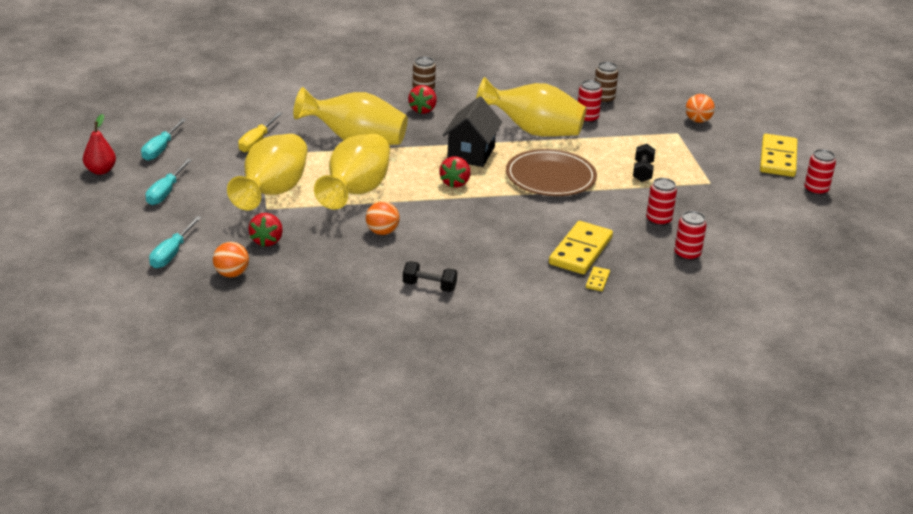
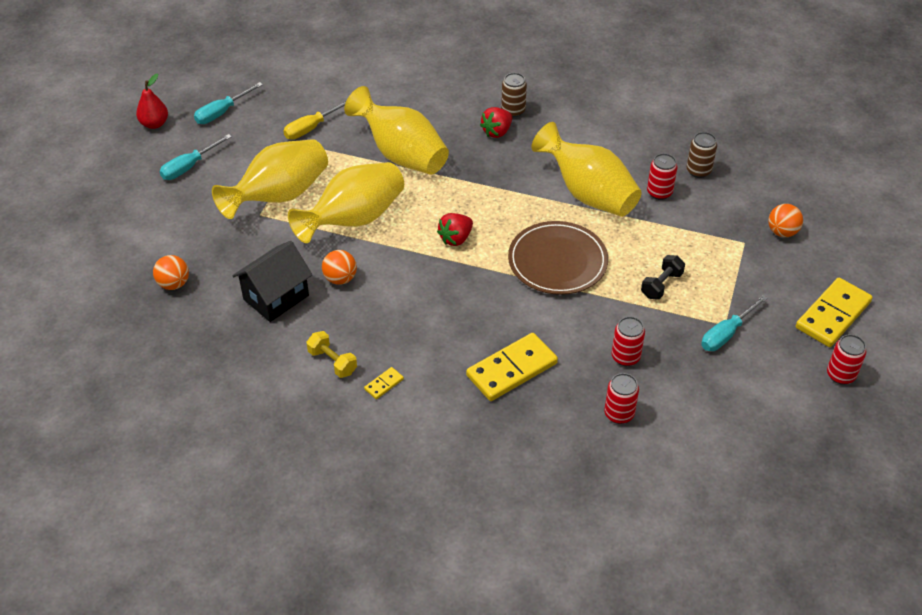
camera: 30 degrees right, 15 degrees up
turquoise screwdriver [149,216,202,268] -> turquoise screwdriver moved to [701,295,768,351]
red strawberry [248,213,283,247] -> none
black dumbbell [403,261,457,292] -> yellow dumbbell [306,331,357,378]
black house [443,96,502,167] -> black house moved to [232,241,312,322]
yellow domino [586,267,610,291] -> yellow domino moved to [364,367,404,399]

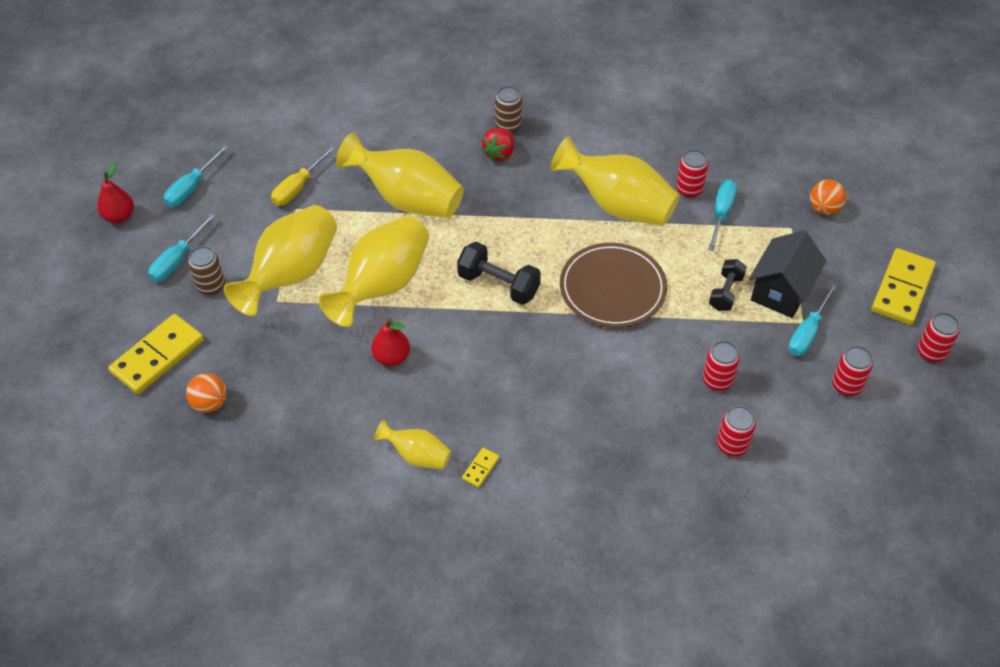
camera: 15 degrees left, 5 degrees up
black house [232,241,312,322] -> black house moved to [749,230,826,318]
yellow dumbbell [306,331,357,378] -> yellow vase [374,420,451,469]
orange ball [322,250,357,285] -> red pear [371,318,410,366]
red strawberry [437,213,473,246] -> black dumbbell [457,242,541,305]
yellow domino [466,333,558,401] -> yellow domino moved to [108,314,204,394]
brown can [687,132,717,178] -> brown can moved to [188,246,225,296]
none -> turquoise screwdriver [708,179,737,251]
none -> red can [832,346,873,396]

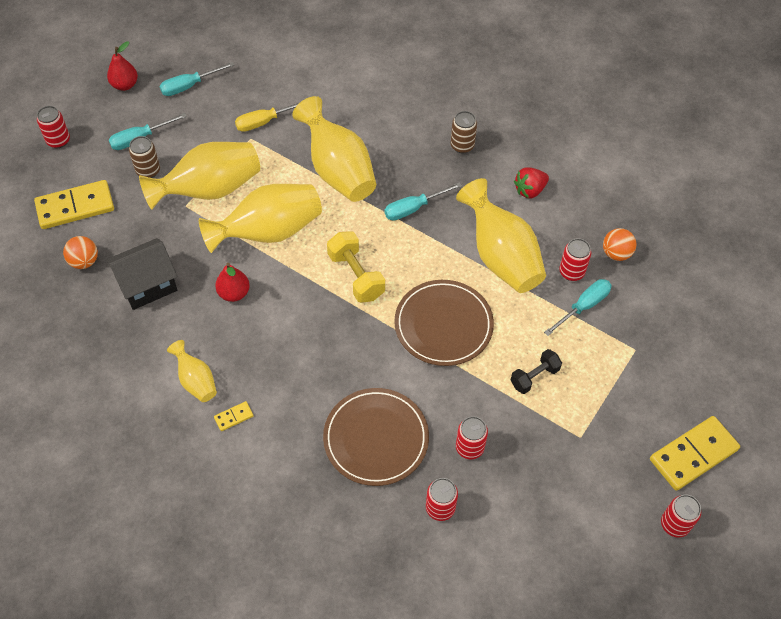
camera: 30 degrees right, 5 degrees up
black dumbbell [457,242,541,305] -> yellow dumbbell [327,231,385,303]
red strawberry [482,128,514,161] -> red strawberry moved to [514,167,549,198]
black house [749,230,826,318] -> black house moved to [106,238,178,310]
turquoise screwdriver [788,283,837,356] -> turquoise screwdriver moved to [384,182,462,221]
orange ball [810,180,846,215] -> orange ball moved to [603,228,636,261]
red can [832,346,873,396] -> red can moved to [37,106,70,148]
none -> brown plate [323,388,429,486]

